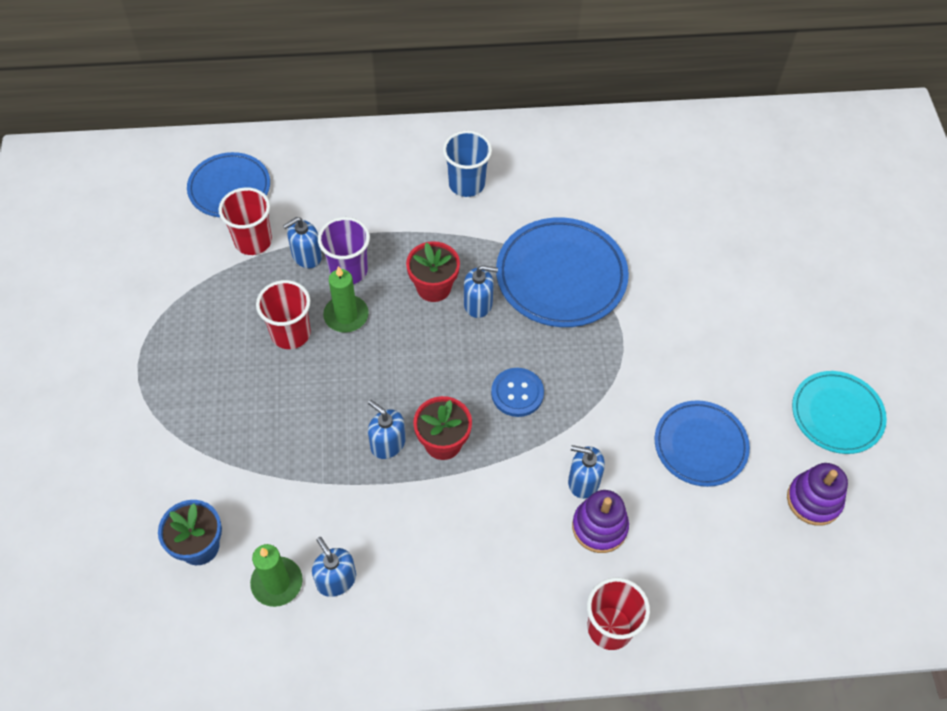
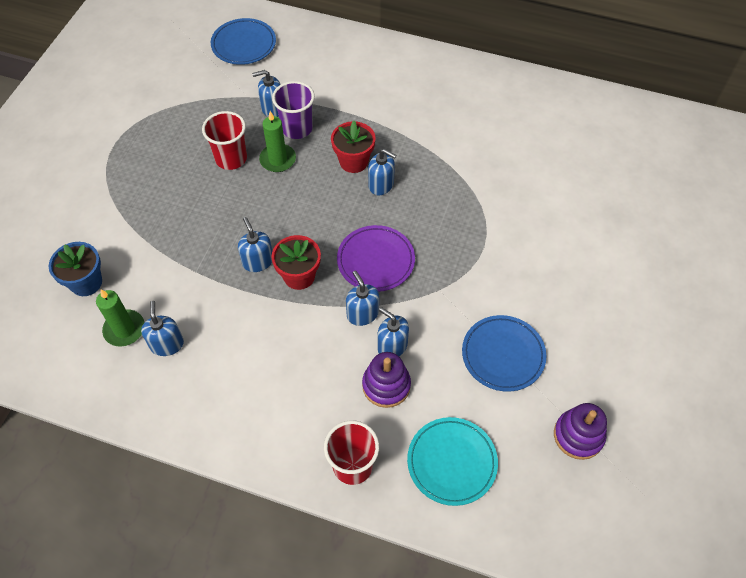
camera: 25 degrees right, 0 degrees up
red cup [218,187,272,255] -> none
blue cup [443,131,492,197] -> none
blue button [491,368,544,417] -> purple plate [337,225,415,292]
blue plate [496,217,629,327] -> none
turquoise plate [792,371,887,454] -> turquoise plate moved to [407,417,498,506]
none -> blue soap dispenser [346,271,379,326]

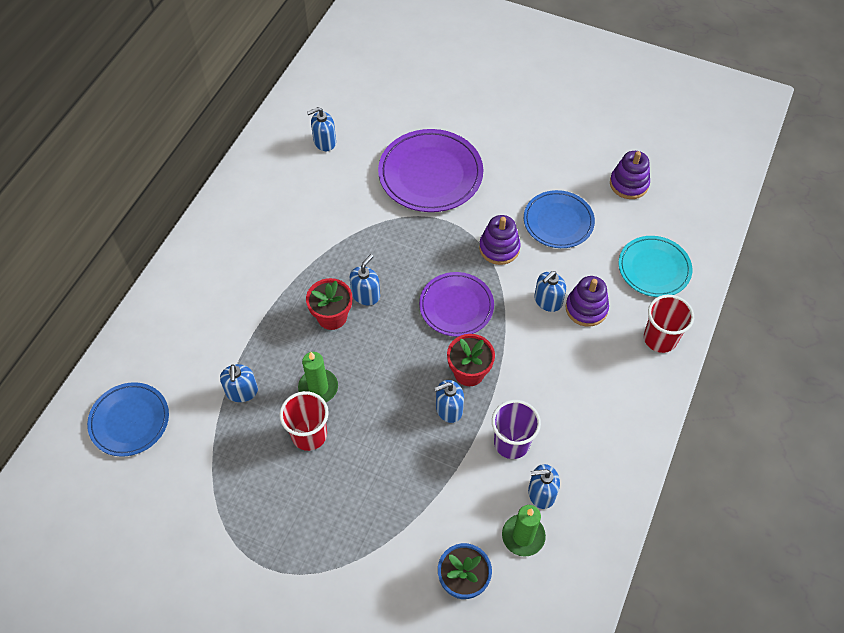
camera: 85 degrees left, 0 degrees up
purple cup [272,81,315,139] -> purple cup moved to [492,400,541,459]
blue soap dispenser [346,271,379,326] -> blue soap dispenser moved to [307,107,336,151]
none -> purple plate [378,129,483,212]
none -> purple stacking toy [479,215,521,265]

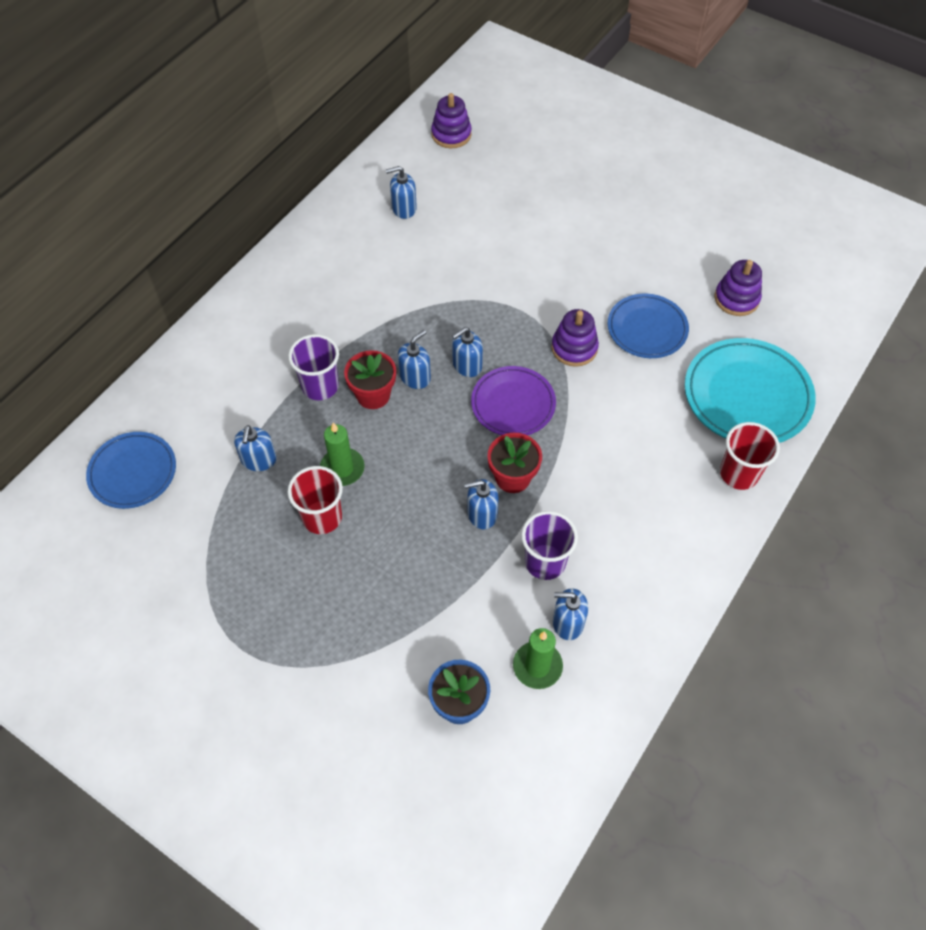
camera: 10 degrees right, 0 degrees up
purple plate [378,129,483,212] -> none
blue soap dispenser [534,271,566,312] -> blue soap dispenser moved to [452,327,483,377]
purple stacking toy [566,276,609,327] -> purple stacking toy moved to [431,93,472,148]
turquoise plate [619,236,692,297] -> turquoise plate [685,338,816,443], size x1.53
none -> purple cup [288,334,339,400]

